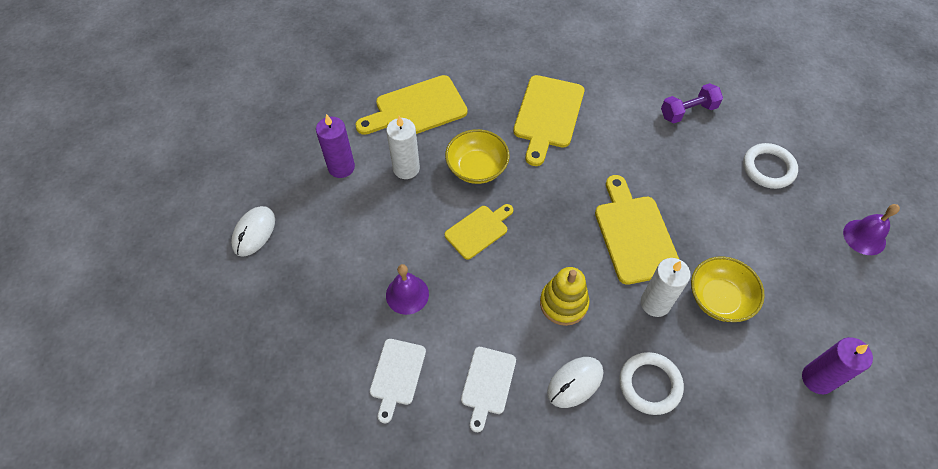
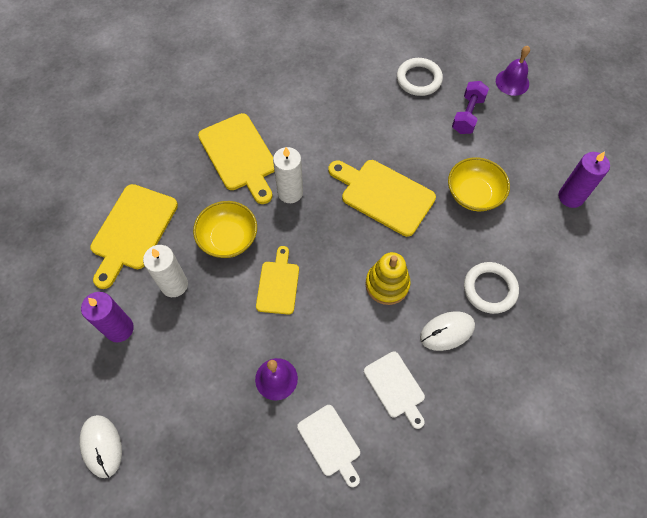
camera: 45 degrees left, 5 degrees up
white mouse [547,357,603,408] -> white mouse turned 60 degrees clockwise [420,311,475,351]
white candle [641,258,691,317] -> white candle moved to [273,147,303,203]
purple dumbbell [661,83,723,123] -> purple dumbbell moved to [452,81,489,134]

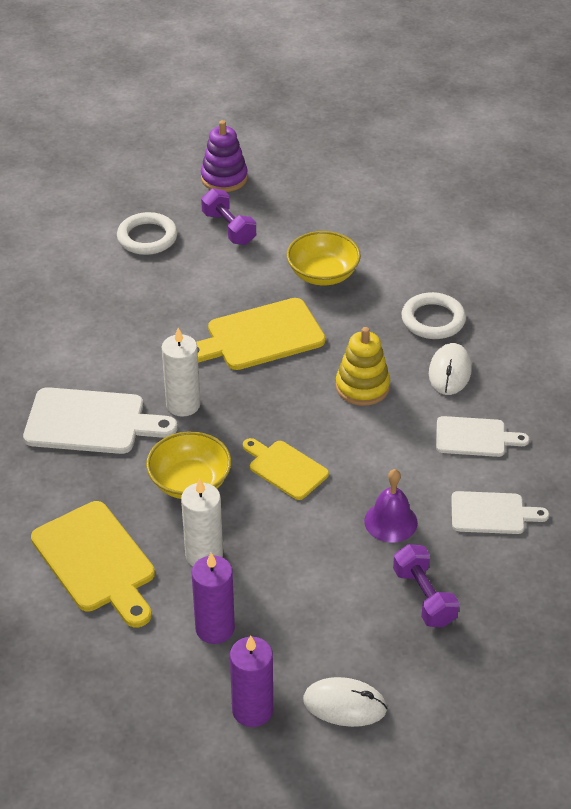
camera: 55 degrees left, 20 degrees down
yellow cutting board [198,113,275,204] -> white cutting board [23,387,177,454]
purple bell [496,46,530,96] -> purple stacking toy [201,120,248,192]
purple candle [558,151,610,208] -> purple candle moved to [230,635,273,727]
none -> purple dumbbell [393,544,459,627]

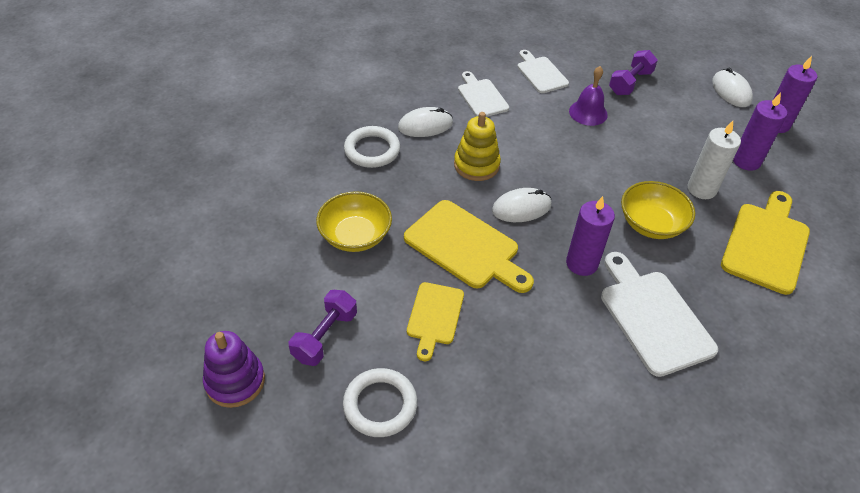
camera: 120 degrees left, 5 degrees up
white candle [162,328,201,417] -> purple candle [566,196,615,276]
yellow cutting board [243,438,329,500] -> yellow cutting board moved to [407,282,464,361]
none -> white mouse [492,188,552,222]

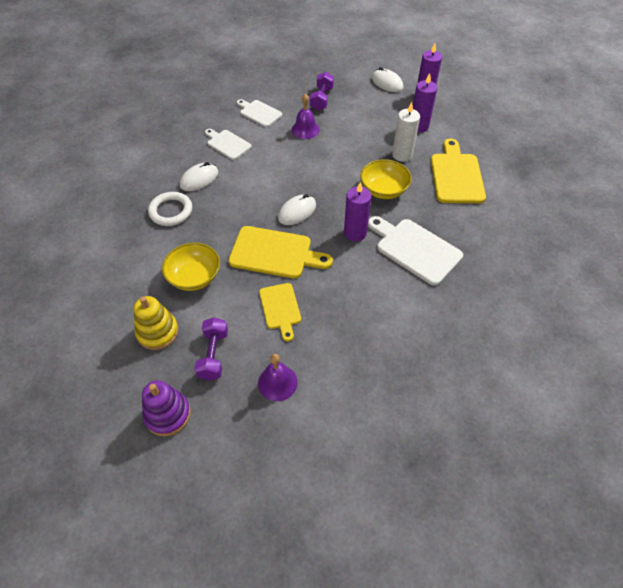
camera: 25 degrees left, 5 degrees up
white ring [343,368,417,437] -> purple bell [258,354,298,401]
yellow stacking toy [454,112,501,181] -> yellow stacking toy moved to [134,296,179,350]

